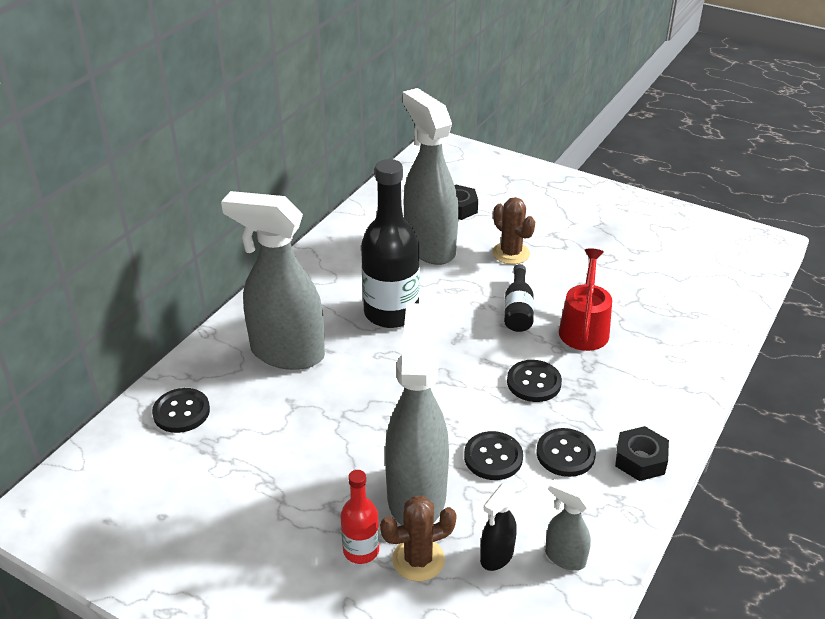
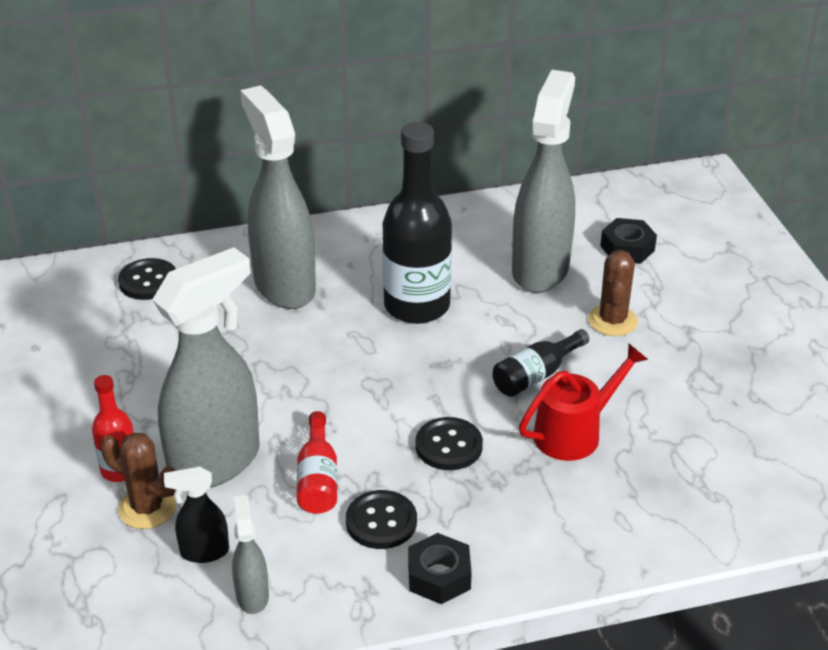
camera: 45 degrees right, 0 degrees up
black button [464,431,523,480] -> red bottle [297,411,337,514]

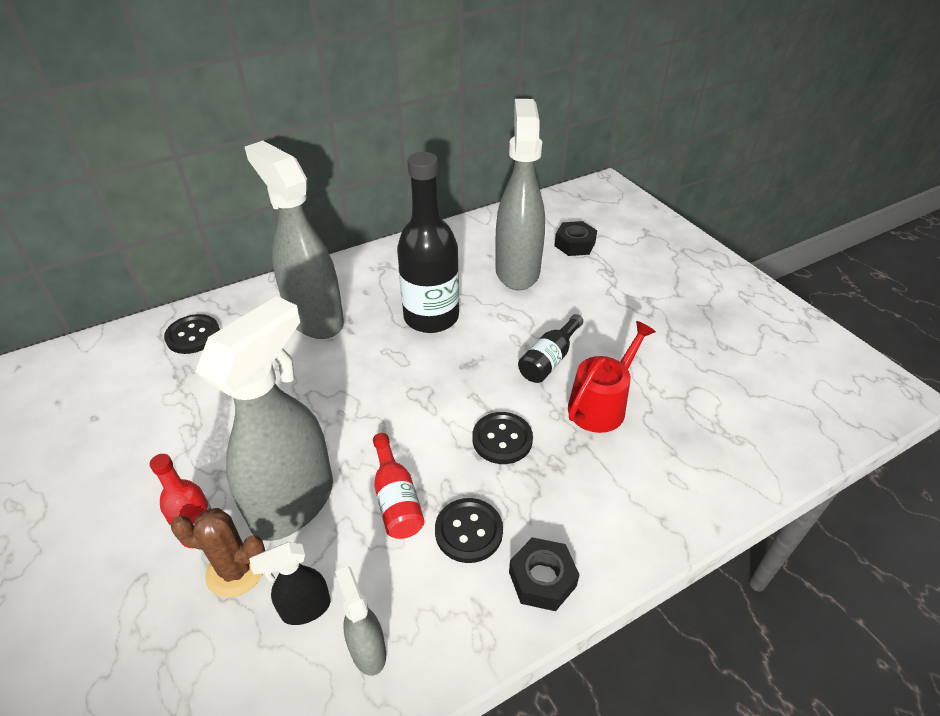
camera: 15 degrees left, 5 degrees up
brown cactus [588,250,638,336] -> none

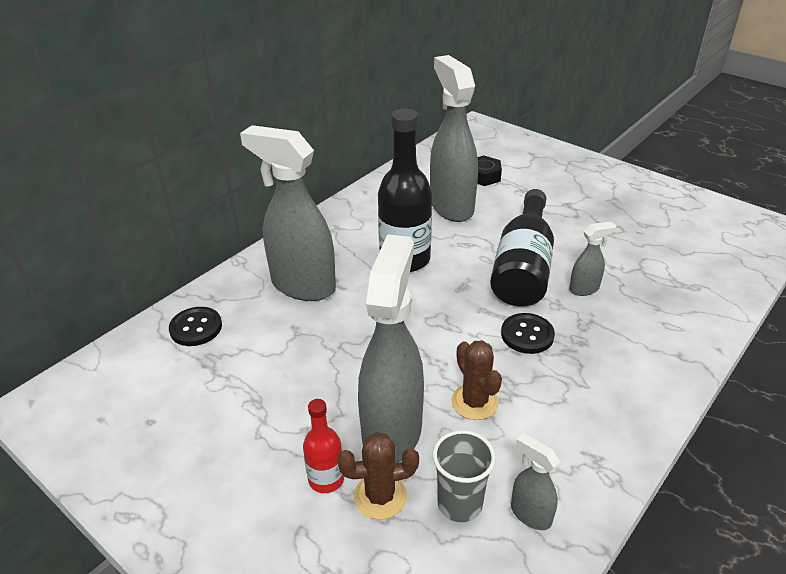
camera: 20 degrees left, 5 degrees down
black spray bottle [249,542,331,625] -> grey cup [433,430,496,522]
red bottle [373,433,425,539] -> brown cactus [451,340,502,420]
black button [435,498,503,563] -> none
black nut [509,537,580,611] -> none
black bottle [518,314,583,383] -> black bottle [490,189,554,307], size x1.95
red watering can [568,321,656,433] -> grey spray bottle [569,221,616,296]

